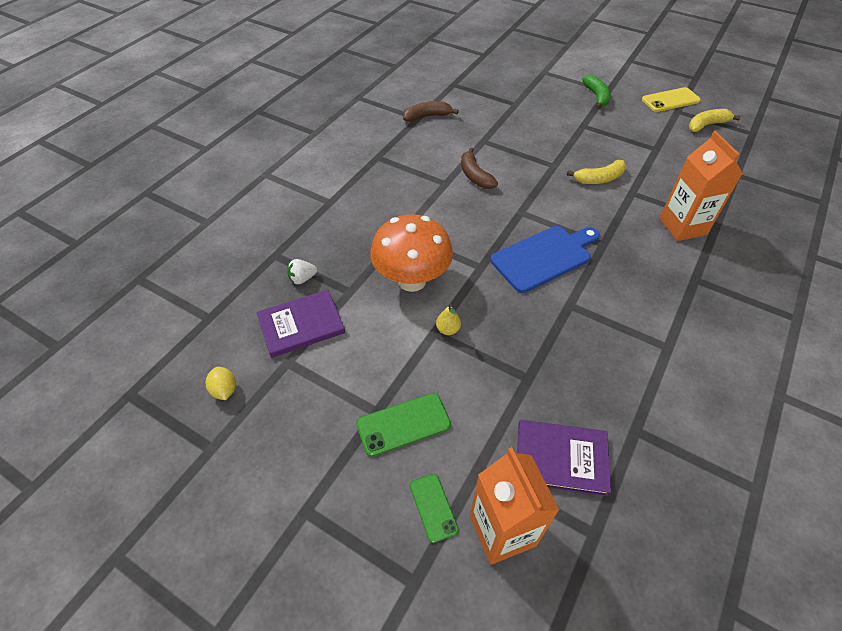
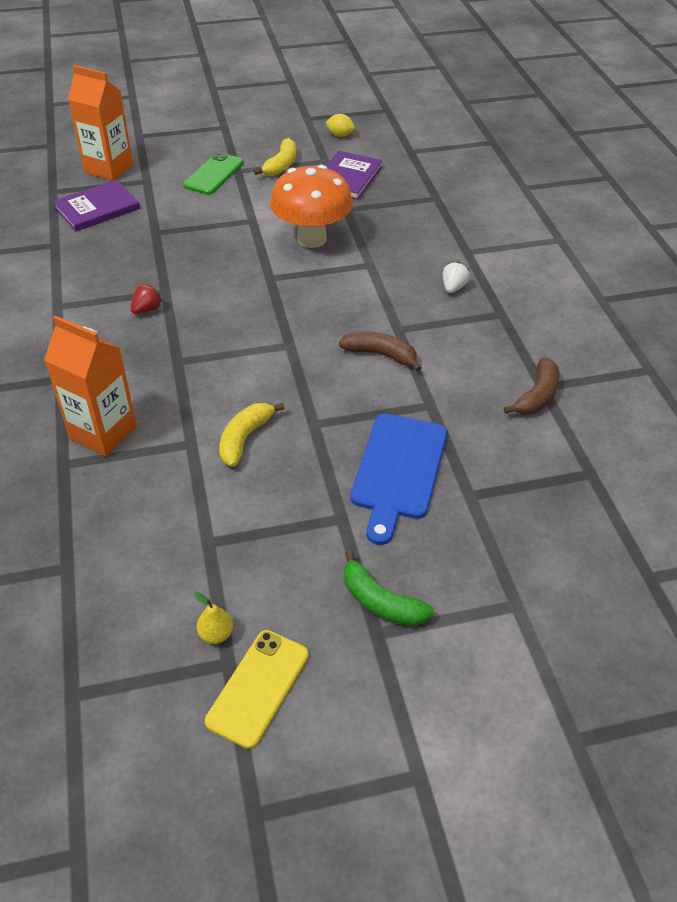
camera: 135 degrees right, 5 degrees down
white strawberry [287,259,317,284] -> white strawberry moved to [443,262,470,293]
green phone [410,474,459,543] -> none
yellow pear [436,304,461,335] -> yellow pear moved to [194,592,233,644]
blue cutting board [490,226,600,293] -> blue cutting board moved to [350,414,447,545]
yellow banana [689,109,741,132] -> yellow banana moved to [254,138,296,176]
none -> red strawberry [131,284,163,314]

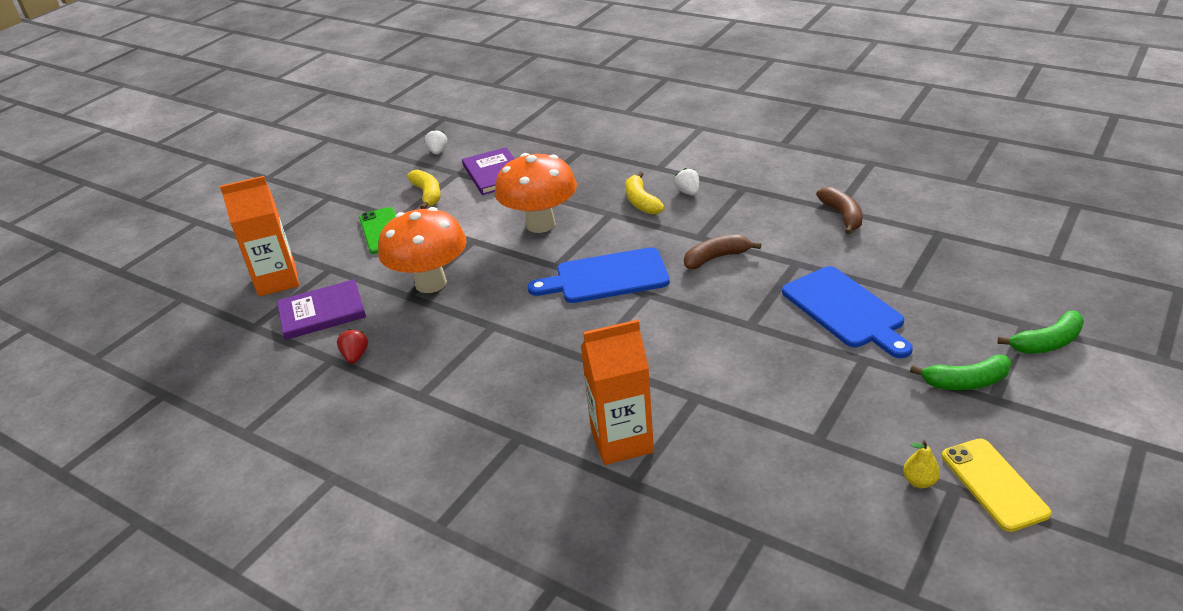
camera: 40 degrees left, 10 degrees down
purple book [53,180,140,231] -> purple book turned 60 degrees clockwise [277,279,366,340]
red strawberry [131,284,163,314] -> red strawberry moved to [337,329,368,364]
yellow banana [219,403,285,467] -> yellow banana moved to [626,172,665,214]
yellow lemon [325,114,355,137] -> white strawberry [424,129,447,155]
none -> orange mushroom [378,207,466,293]
none -> blue cutting board [528,247,670,303]
none -> green banana [997,311,1084,354]

